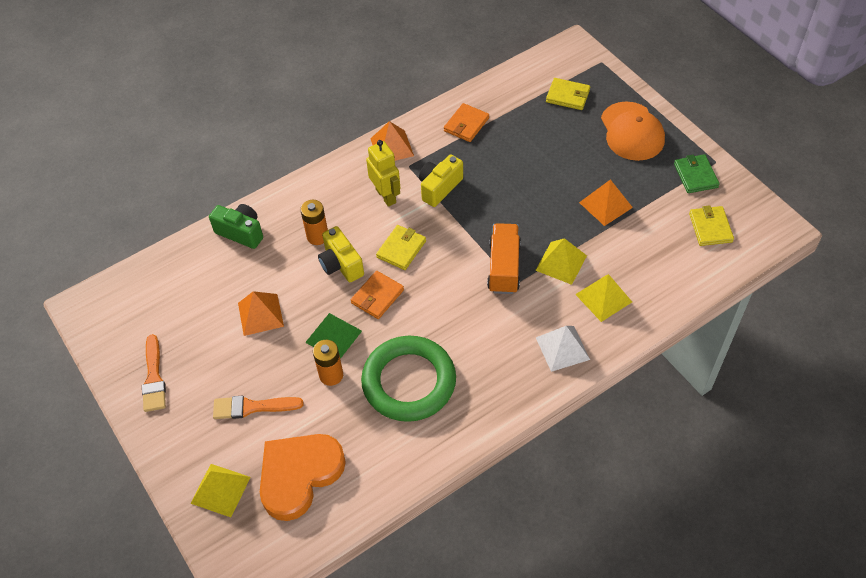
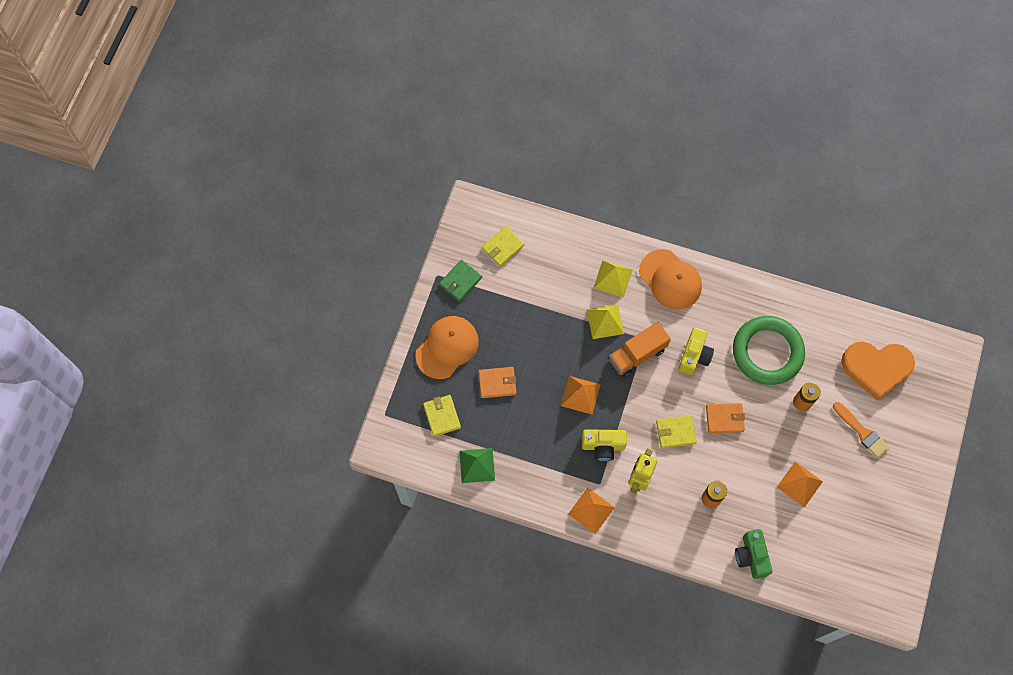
camera: 130 degrees left, 15 degrees up
orange brush [142,334,166,412] -> none
yellow pyramid [190,464,251,517] -> none
green pyramid [305,313,362,359] -> green pyramid moved to [460,448,495,483]
yellow camera [318,226,364,282] -> yellow camera moved to [678,327,714,375]
orange wallet [444,103,489,142] -> orange wallet moved to [478,367,517,398]
white pyramid [536,326,590,372] -> orange cap [639,249,702,310]
orange pyramid [579,179,633,226] -> orange pyramid moved to [561,376,601,415]

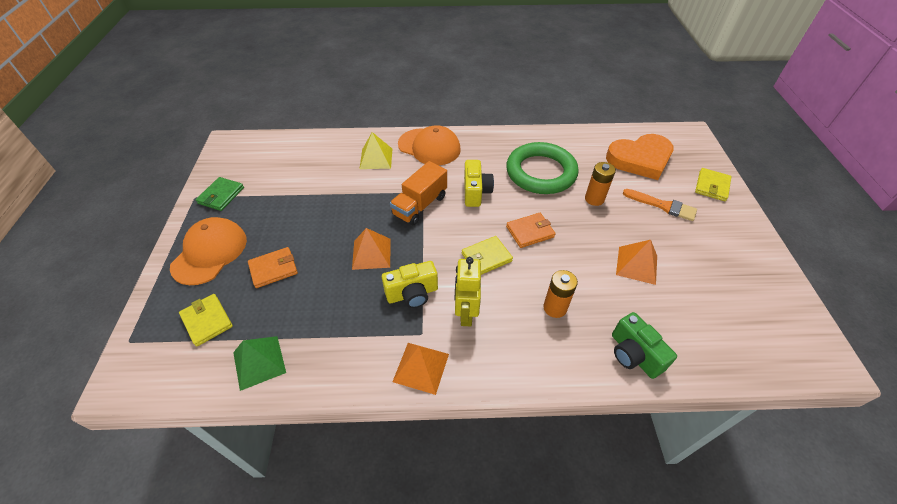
camera: 20 degrees left, 20 degrees down
yellow wallet [482,226,525,267] -> yellow wallet moved to [695,168,732,201]
yellow pyramid [587,304,624,339] -> none

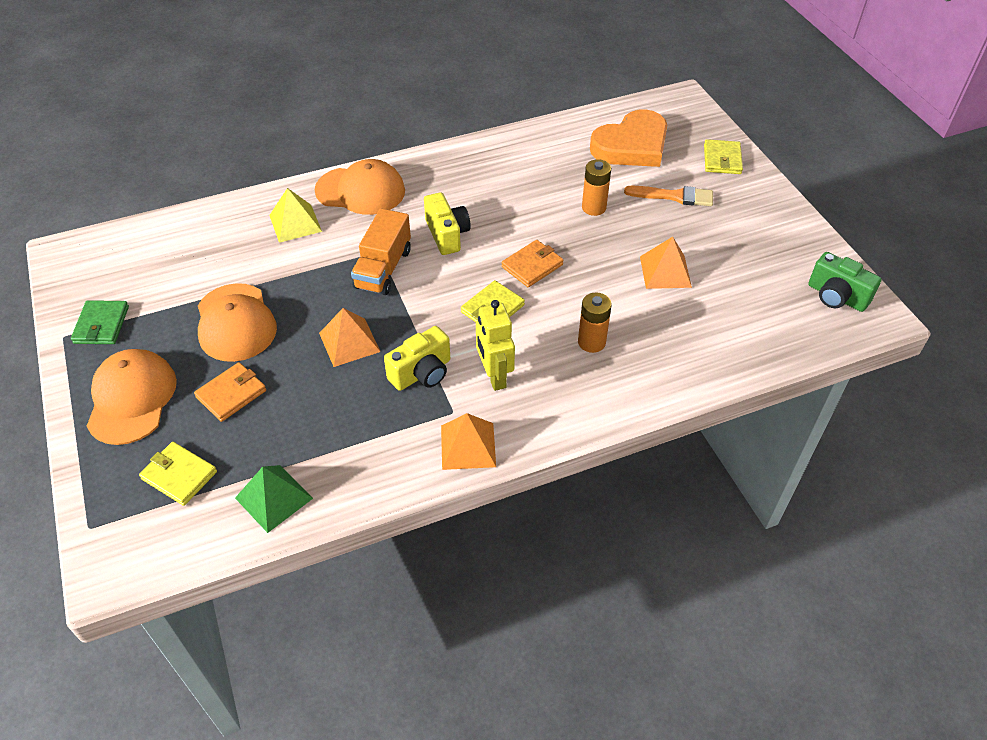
camera: 20 degrees left, 0 degrees up
green ring [506,142,579,194] -> none
green camera [612,312,677,379] -> green camera moved to [808,252,881,312]
none -> orange cap [198,283,277,362]

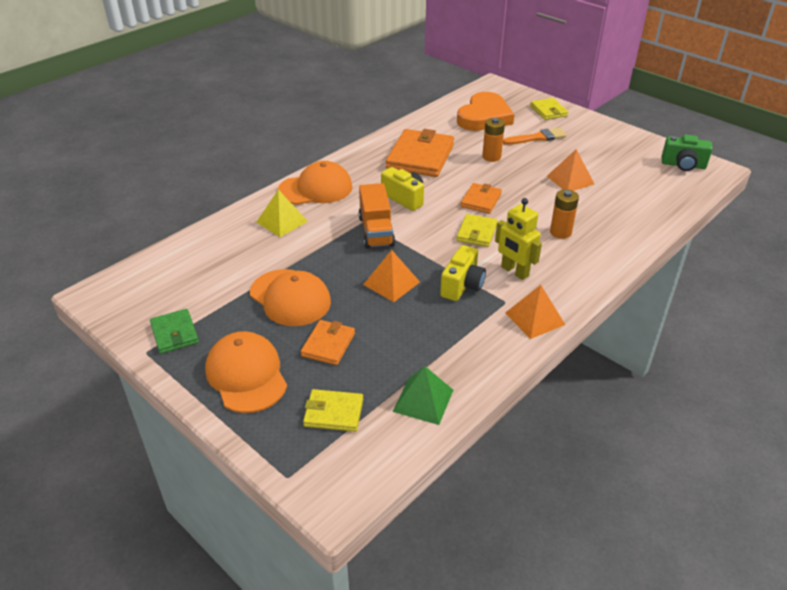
camera: 25 degrees left, 10 degrees down
none -> orange wallet [386,129,454,177]

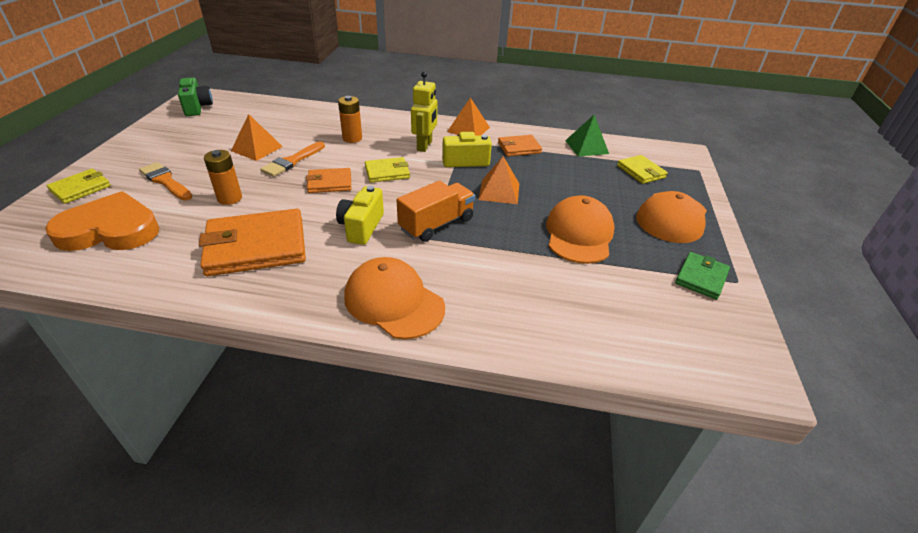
camera: 125 degrees left, 0 degrees up
yellow pyramid [256,190,308,237] -> none
orange wallet [301,320,355,365] -> orange wallet moved to [498,135,542,156]
none -> orange brush [260,141,325,177]

